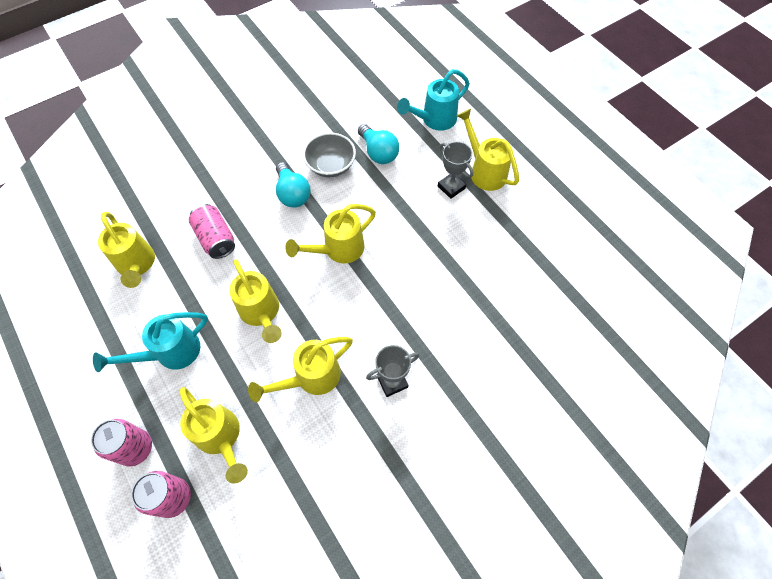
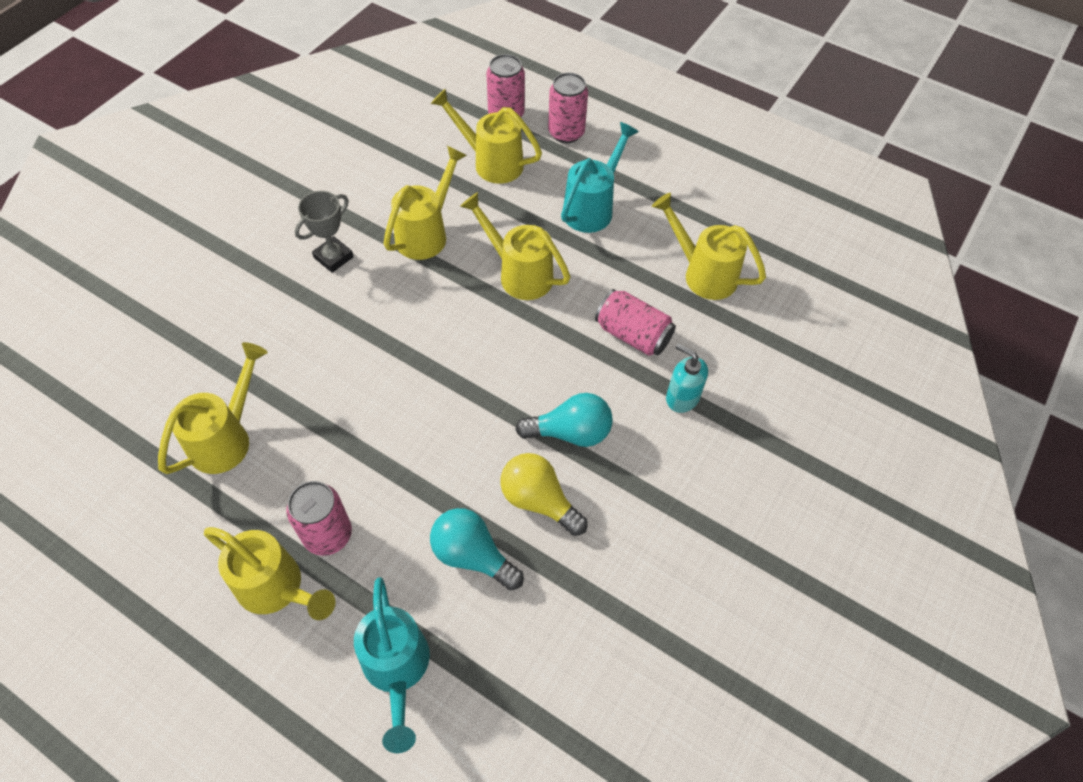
camera: 155 degrees right, 5 degrees down
turquoise light bulb [276,162,310,208] -> turquoise light bulb turned 135 degrees clockwise [515,393,613,447]
yellow watering can [285,204,376,263] -> yellow watering can moved to [158,342,267,474]
grey bowl [303,132,356,177] -> yellow light bulb [500,453,588,536]
turquoise watering can [397,69,470,131] -> turquoise watering can turned 135 degrees clockwise [354,577,430,753]
grey trophy [438,141,473,199] -> pink can [286,481,352,556]
none -> turquoise soap dispenser [666,343,708,413]

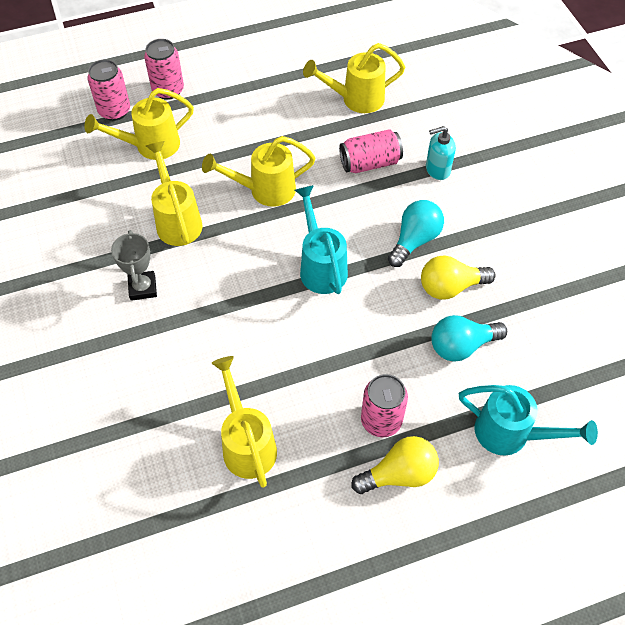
camera: 50 degrees left, 0 degrees up
yellow watering can [204,527,336,620] -> yellow light bulb [352,436,439,494]
turquoise watering can [561,122,639,233] -> turquoise watering can moved to [295,185,348,294]

